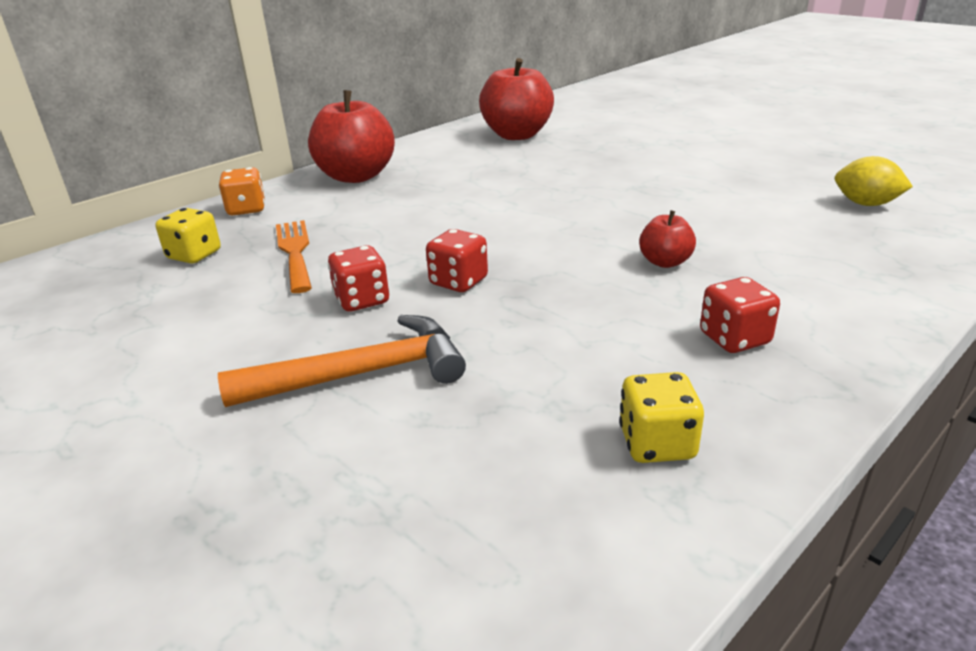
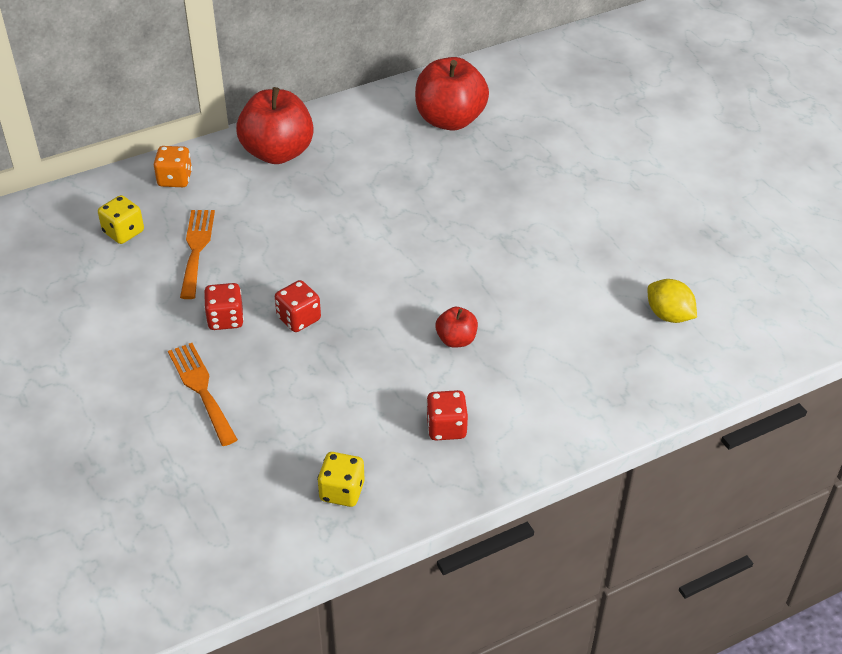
camera: 15 degrees right, 15 degrees up
orange hammer [218,315,466,407] -> orange fork [168,343,238,446]

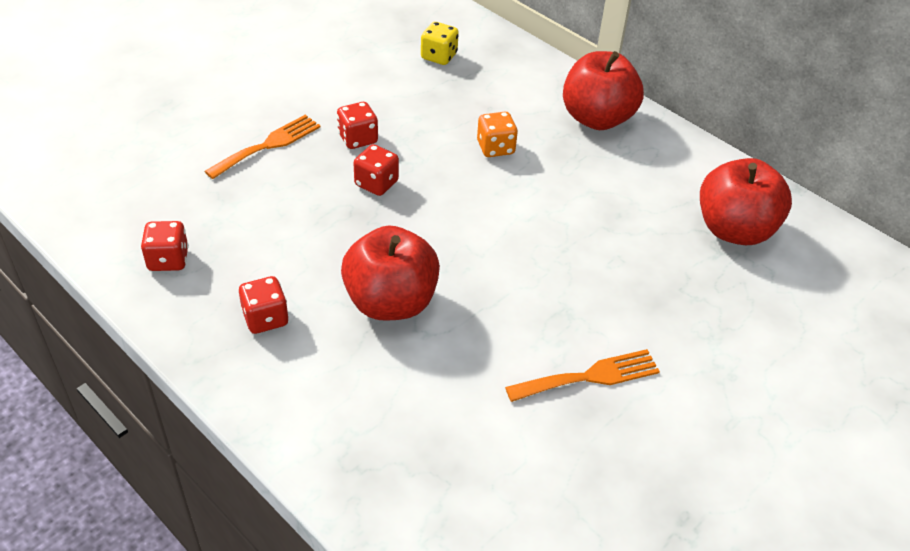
camera: 70 degrees right, 0 degrees up
orange dice [153,146,192,187] -> orange dice moved to [477,112,518,157]
orange fork [180,210,215,299] -> orange fork moved to [505,349,660,402]
yellow dice [317,452,365,507] -> red dice [141,221,189,271]
red apple [436,307,478,348] -> red apple [341,225,440,321], size x2.06
yellow lemon [648,279,697,323] -> none

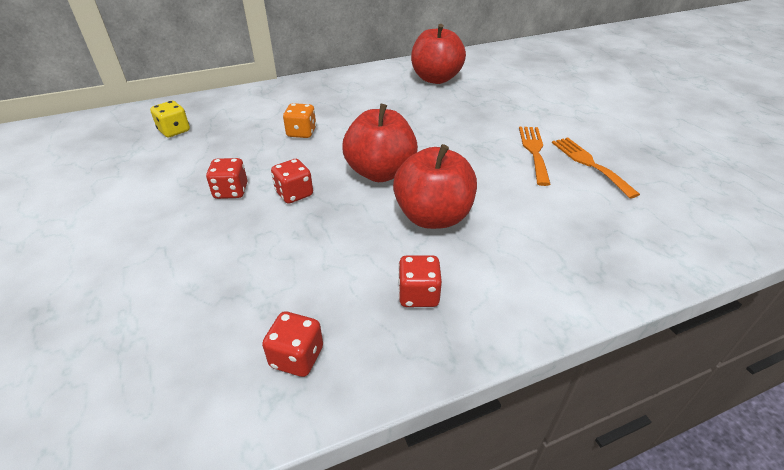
camera: 65 degrees left, 5 degrees down
orange fork [204,115,321,179] -> orange fork moved to [552,138,640,198]
red apple [563,51,644,130] -> red apple moved to [342,104,418,182]

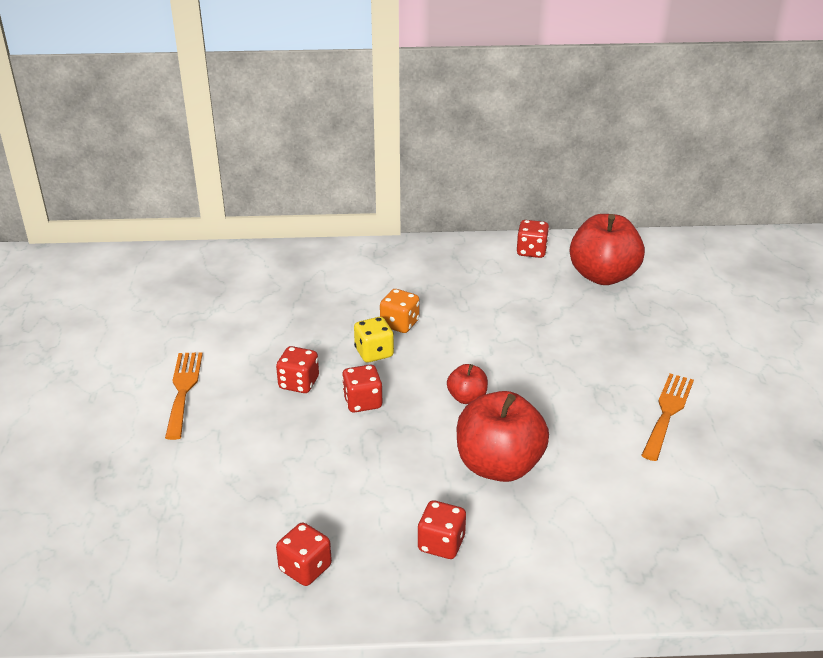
camera: 20 degrees right, 5 degrees down
yellow dice [150,101,190,137] -> yellow dice moved to [354,317,394,363]
red apple [342,104,418,182] -> red apple [447,364,488,404], size x0.49
orange fork [552,138,640,198] -> orange fork moved to [165,352,203,440]
none -> red dice [517,220,549,258]

